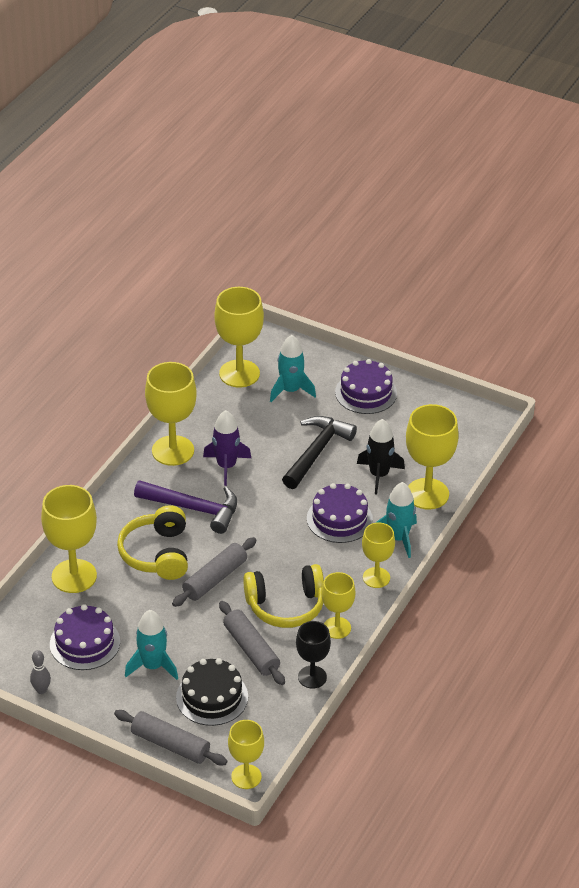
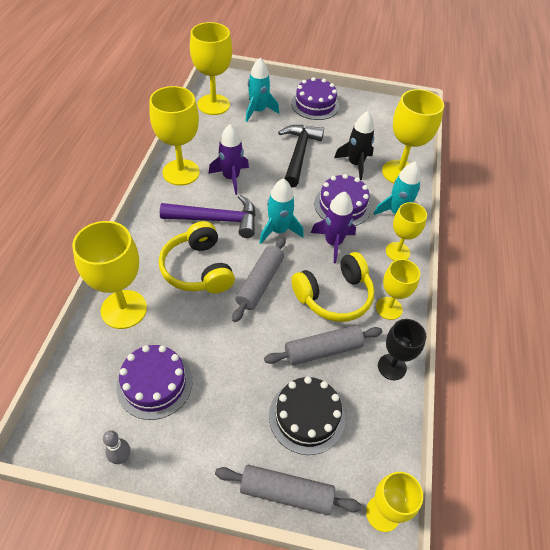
camera: 20 degrees left, 10 degrees up
turquoise rocket [125,610,178,680] -> turquoise rocket moved to [259,178,304,244]
grey rolling pin [219,601,285,685] -> grey rolling pin turned 60 degrees counterclockwise [264,325,382,365]
none -> purple rocket [311,192,356,263]

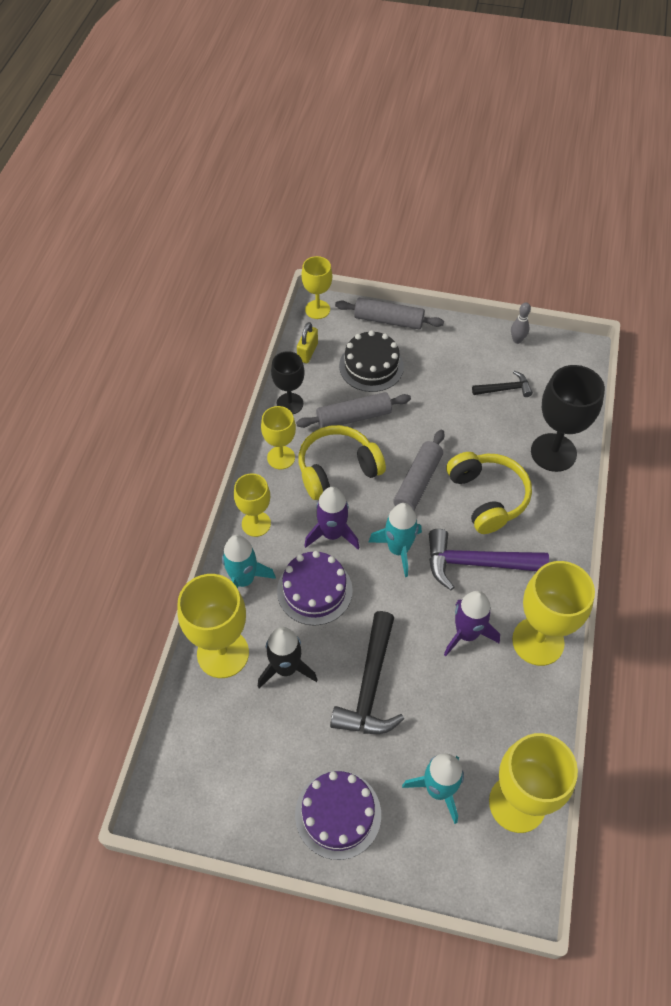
camera: 175 degrees left, 5 degrees up
yellow goblet [72,221,147,329] -> black goblet [531,365,605,472]
purple cake [116,345,193,420] -> black hammer [472,371,533,397]
none -> yellow padlock [297,322,318,363]

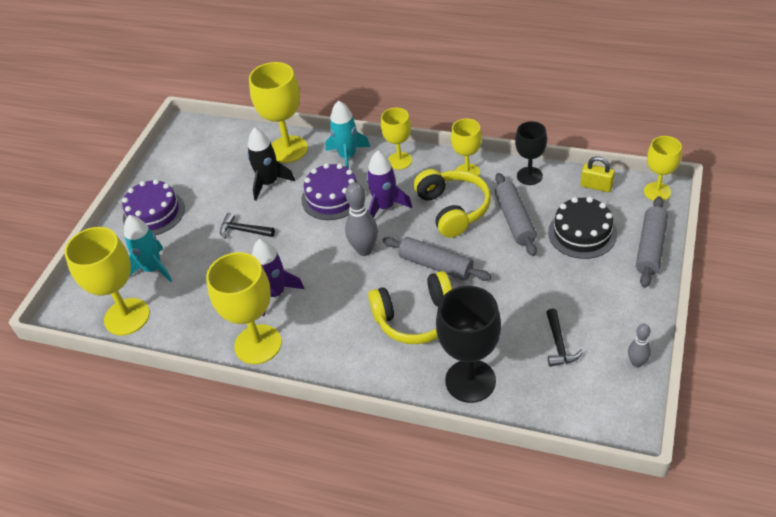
camera: 100 degrees right, 10 degrees down
black hammer [330,611,404,734] -> black hammer [220,213,275,239], size x0.55
turquoise rocket [368,503,422,577] -> grey bowling pin [345,182,378,256]
purple hammer [429,529,549,590] -> none

